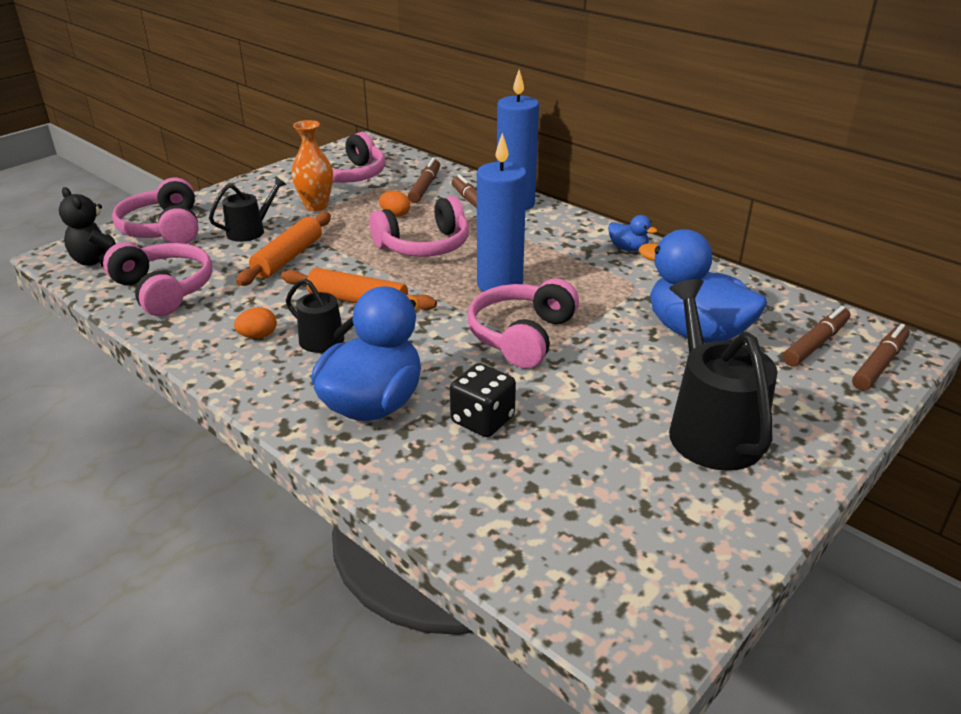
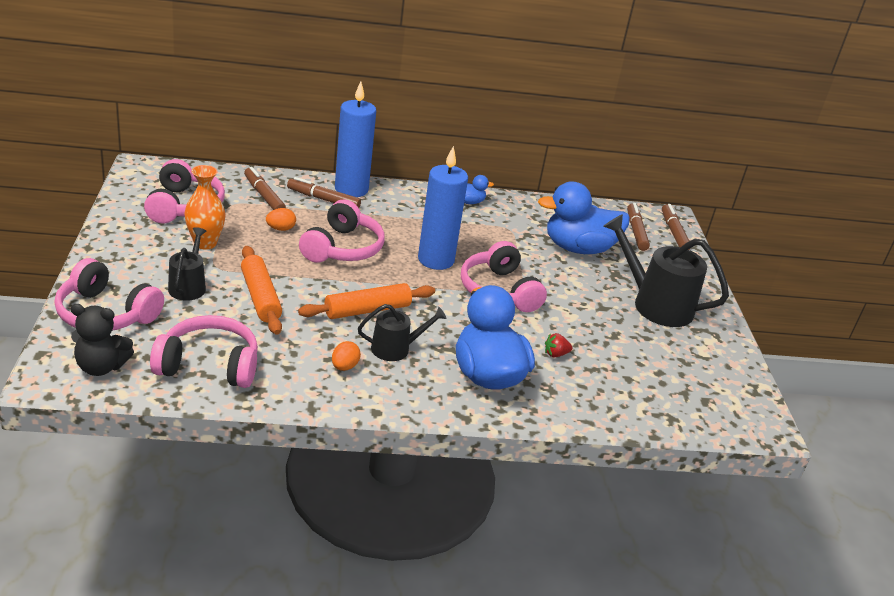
camera: 50 degrees left, 0 degrees up
black dice [450,363,516,437] -> red strawberry [545,333,573,357]

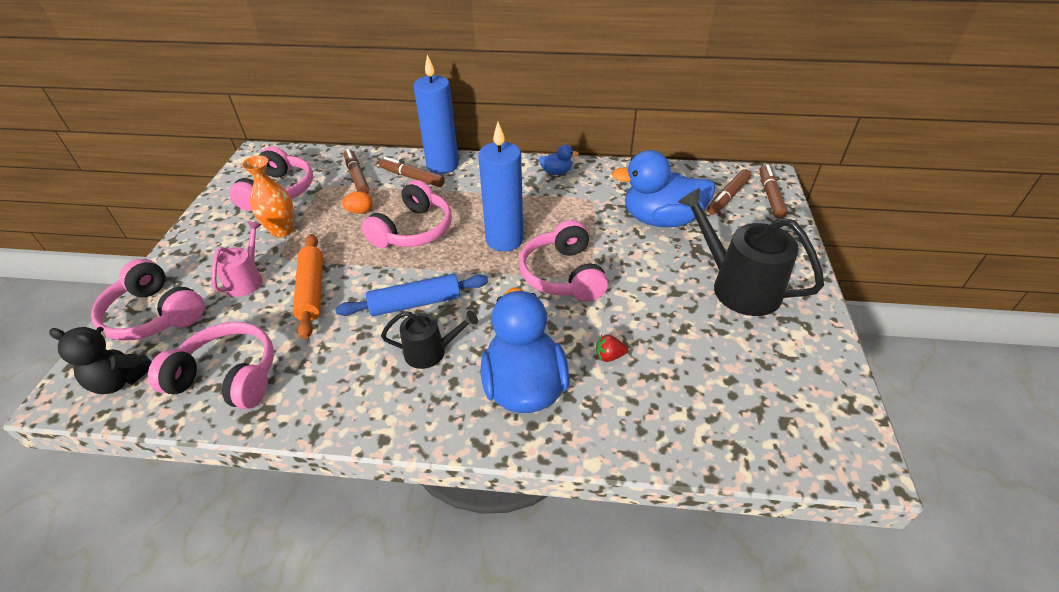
camera: 15 degrees right, 10 degrees up
black watering can [168,227,206,301] -> pink watering can [212,221,263,297]
orange rolling pin [298,283,435,319] -> blue rolling pin [335,274,488,316]
orange egg [332,341,361,371] -> none
brown marker [627,203,650,251] -> brown marker turned 150 degrees counterclockwise [707,169,751,215]

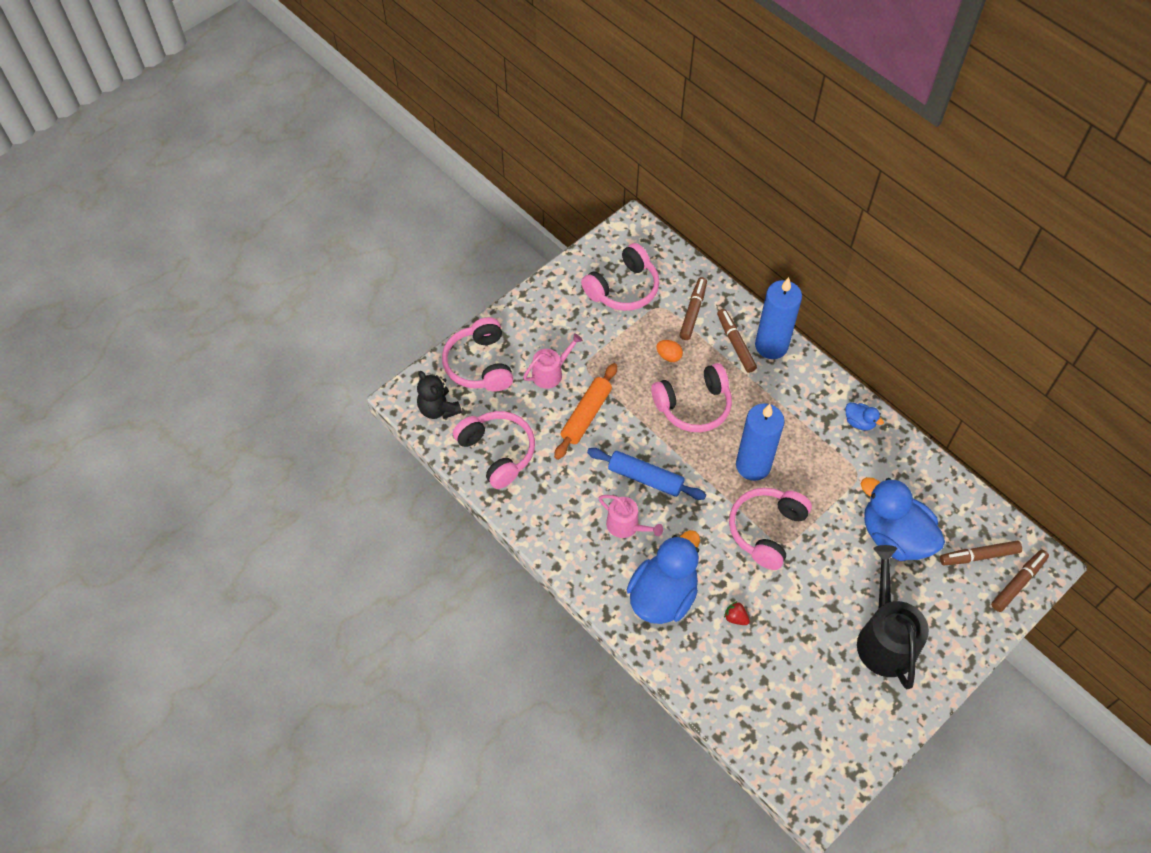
camera: 40 degrees right, 15 degrees up
orange vase [241,156,294,238] -> none
black watering can [381,310,478,369] -> pink watering can [599,495,663,538]

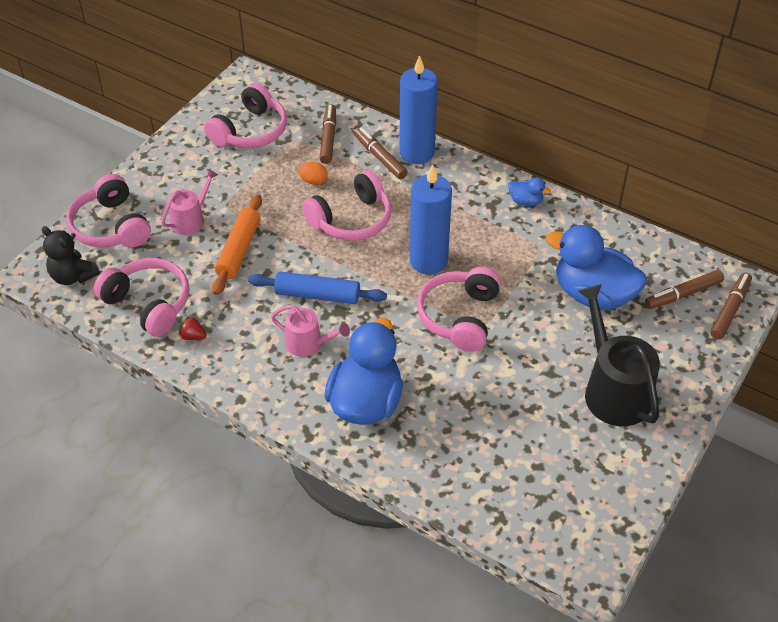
camera: 15 degrees left, 10 degrees down
red strawberry [724,601,750,625] -> red strawberry moved to [179,316,206,340]

